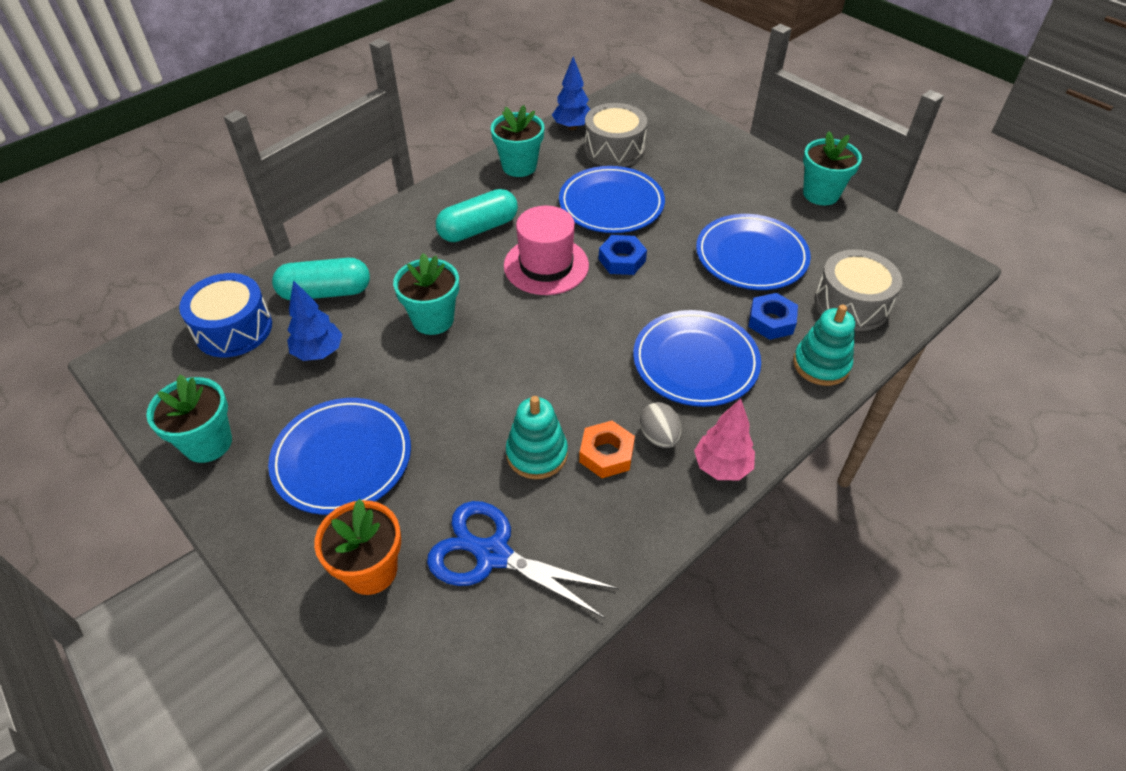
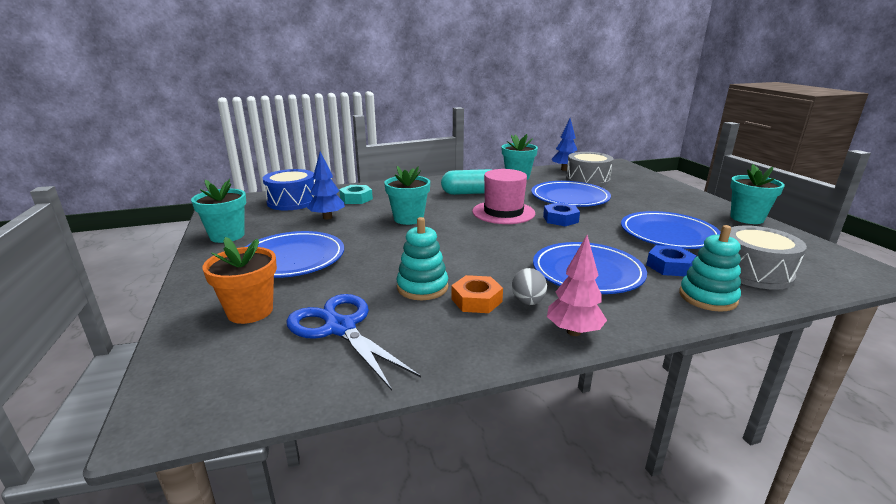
camera: 25 degrees right, 25 degrees down
turquoise capsule [272,258,370,300] -> turquoise nut [339,185,373,204]

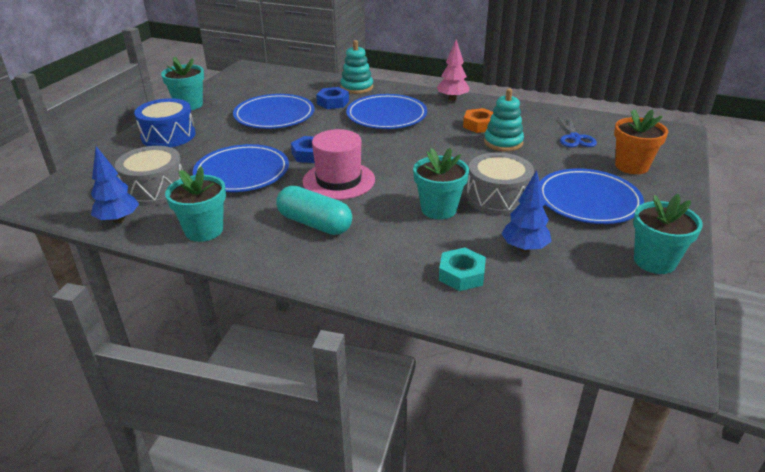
camera: 140 degrees left, 10 degrees up
blue drum [263,169,315,210] -> blue drum moved to [134,98,195,147]
blue scissors [286,294,421,390] -> blue scissors [558,117,597,148], size x0.65
grey egg [512,268,547,305] -> none
grey drum [729,225,807,290] -> grey drum moved to [467,153,534,215]

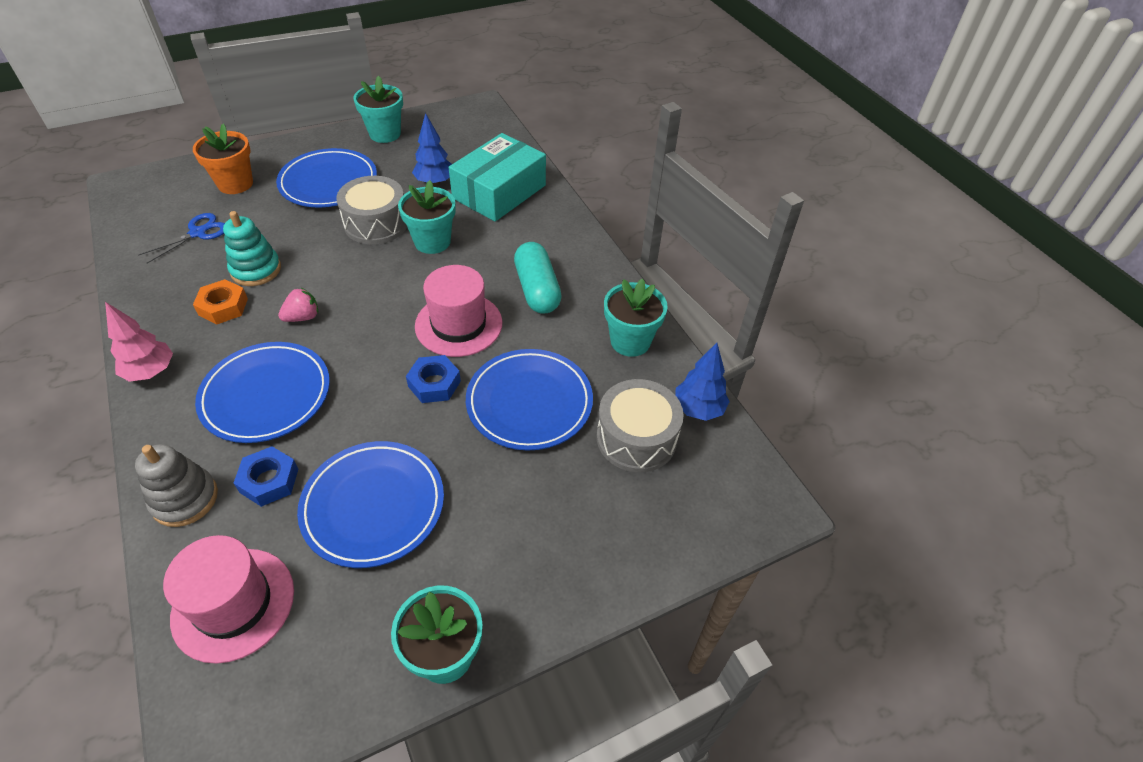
camera: 140 degrees left, 15 degrees up
blue drum [134,98,195,147] -> none
turquoise stacking toy [340,40,373,94] -> grey stacking toy [135,444,218,527]
turquoise nut [439,248,486,291] -> turquoise box [449,133,546,222]
none -> pink hat [163,535,294,664]
none -> pink strawberry [278,288,318,322]

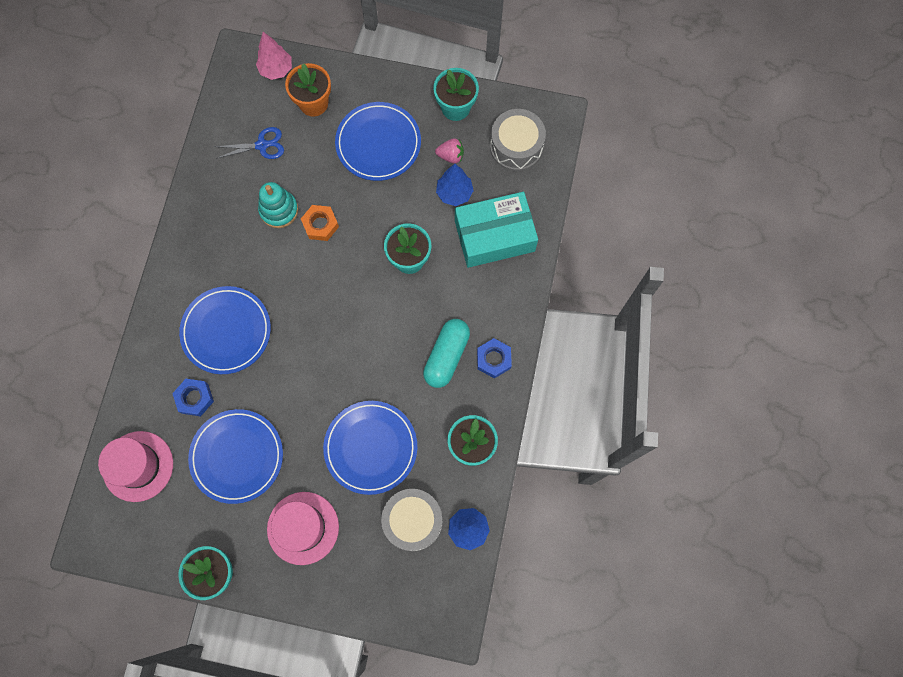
camera: 40 degrees right, 25 degrees up
pink tree [105,302,173,382] -> pink tree moved to [256,32,292,80]
grey stacking toy [135,444,218,527] -> none
orange nut [193,279,248,324] -> orange nut moved to [301,205,339,241]
pink strawberry [278,288,318,322] -> pink strawberry moved to [435,138,464,163]
grey drum [336,176,407,244] -> grey drum moved to [490,109,546,171]
blue nut [406,355,461,403] -> blue nut moved to [477,338,512,378]
pink hat [415,265,502,357] -> pink hat moved to [267,492,339,565]

